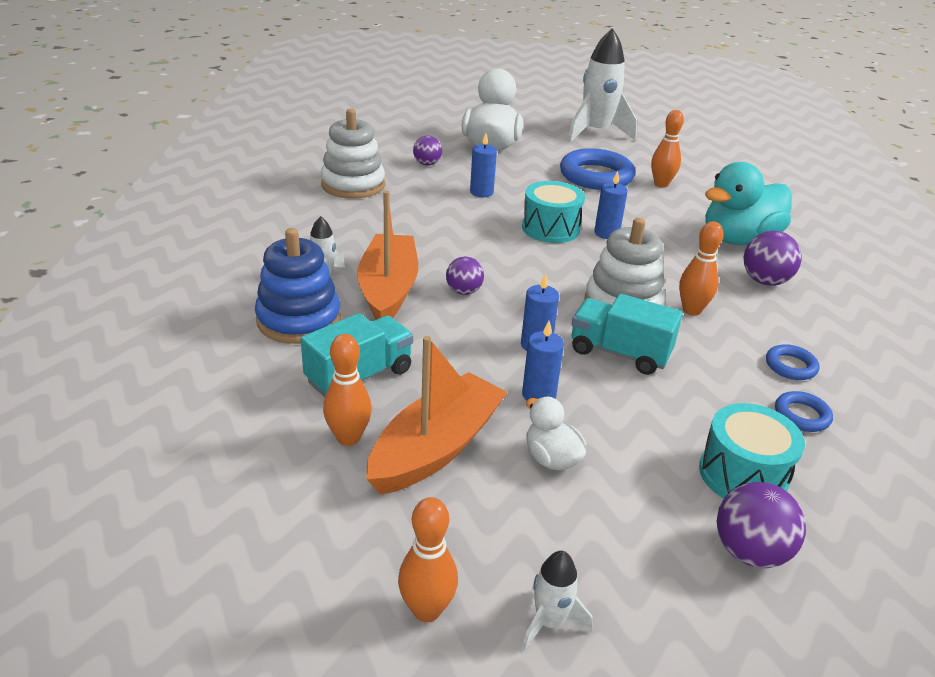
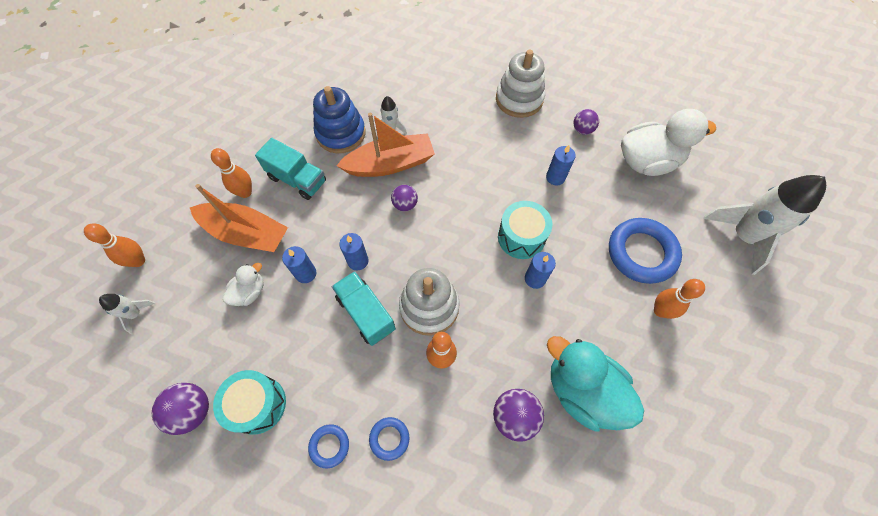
camera: 75 degrees right, 30 degrees up
turquoise truck [571,294,683,375] -> turquoise truck turned 45 degrees counterclockwise [332,271,396,346]

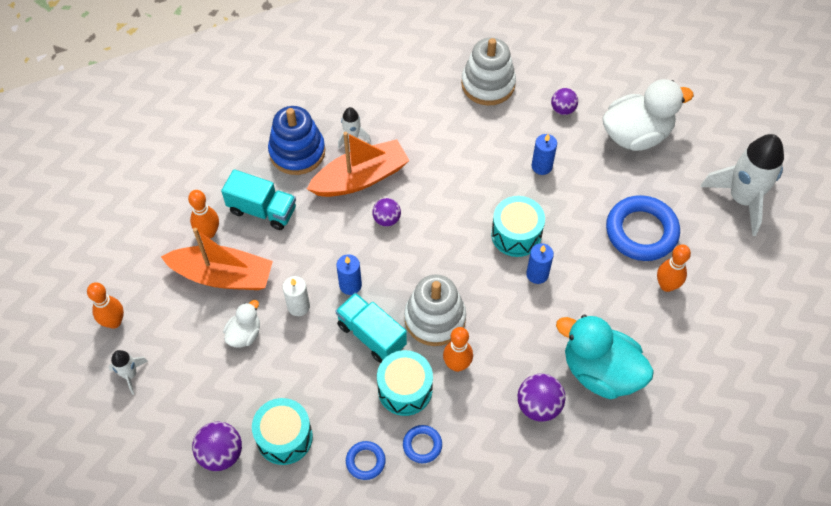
camera: 10 degrees left, 5 degrees down
blue candle [282,246,316,283] -> white candle [283,276,310,316]
none -> turquoise drum [377,350,433,416]

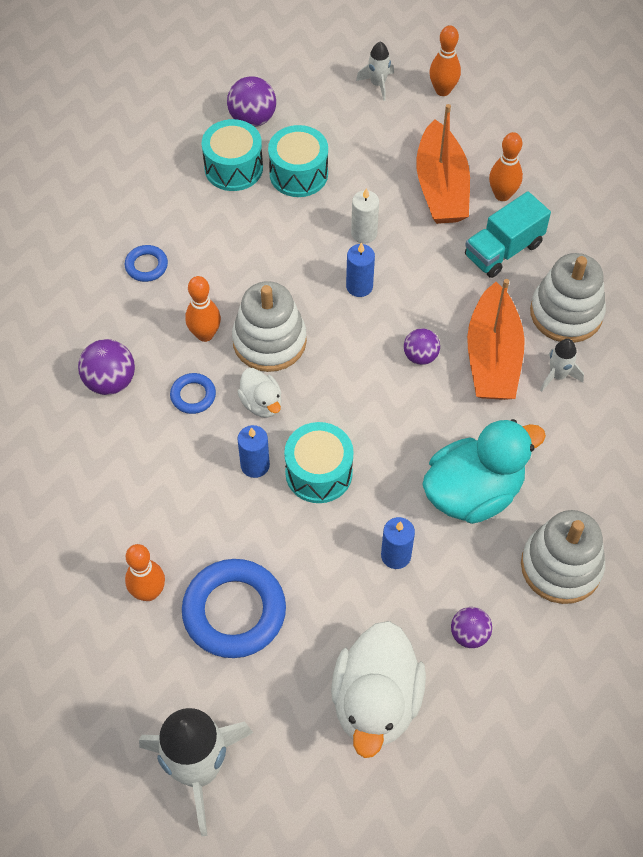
camera: 120 degrees right, 0 degrees up
orange boat [161,228,273,290] -> orange boat turned 45 degrees counterclockwise [416,104,470,224]
white duck [223,300,260,348] -> white duck moved to [237,368,282,418]
blue stacking toy [268,106,325,175] -> white stacking toy [530,253,606,343]
turquoise truck [335,293,407,363] -> none
blue ring [346,441,386,480] -> blue ring moved to [170,373,216,414]
turquoise drum [377,350,433,416] -> turquoise drum moved to [268,125,328,197]
turquoise duck [556,315,654,399] -> turquoise duck moved to [422,419,546,524]

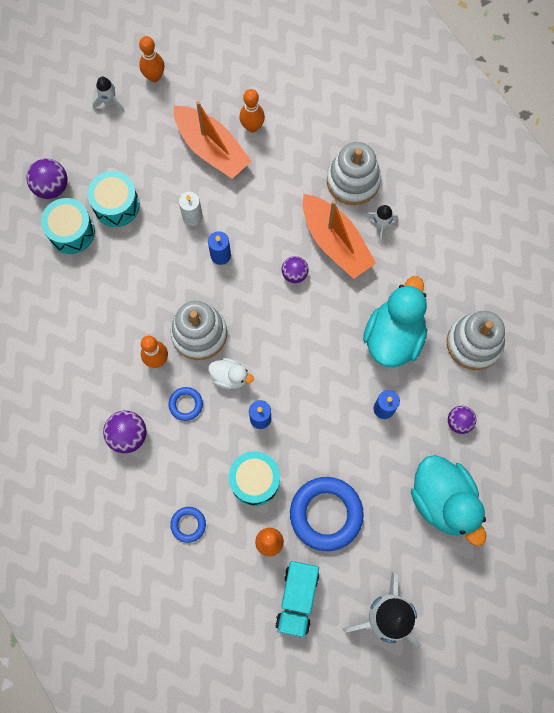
camera: 40 degrees left, 15 degrees up
blue ring [125,245,168,282] -> blue ring moved to [170,507,206,543]
turquoise drum [284,422,354,503] -> turquoise drum moved to [229,451,280,506]
white duck [331,621,426,758] -> turquoise duck [411,455,486,546]
turquoise truck [465,191,551,278] -> turquoise truck moved to [275,561,319,638]

